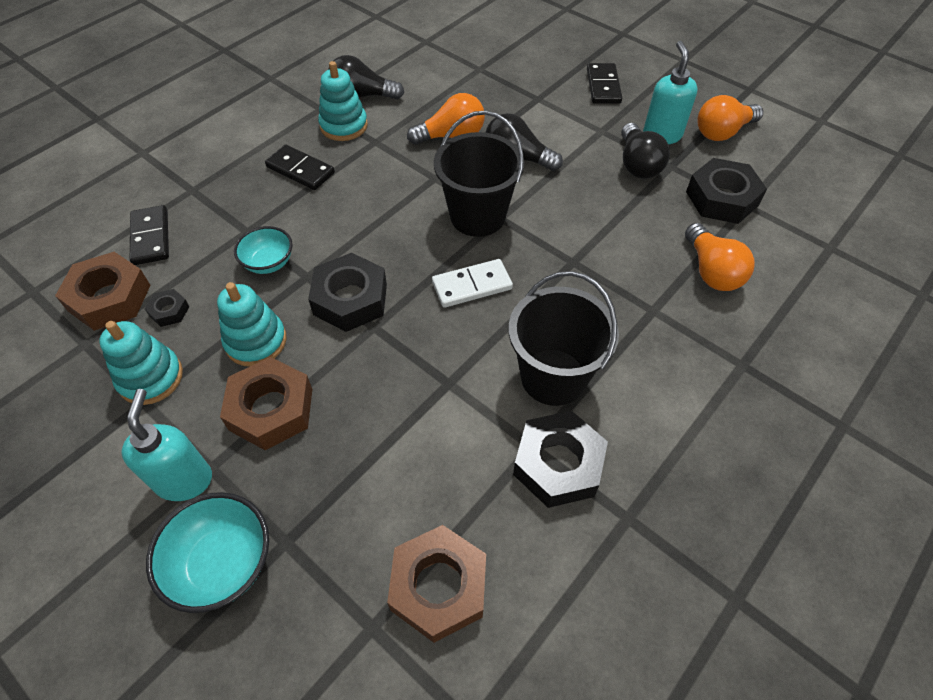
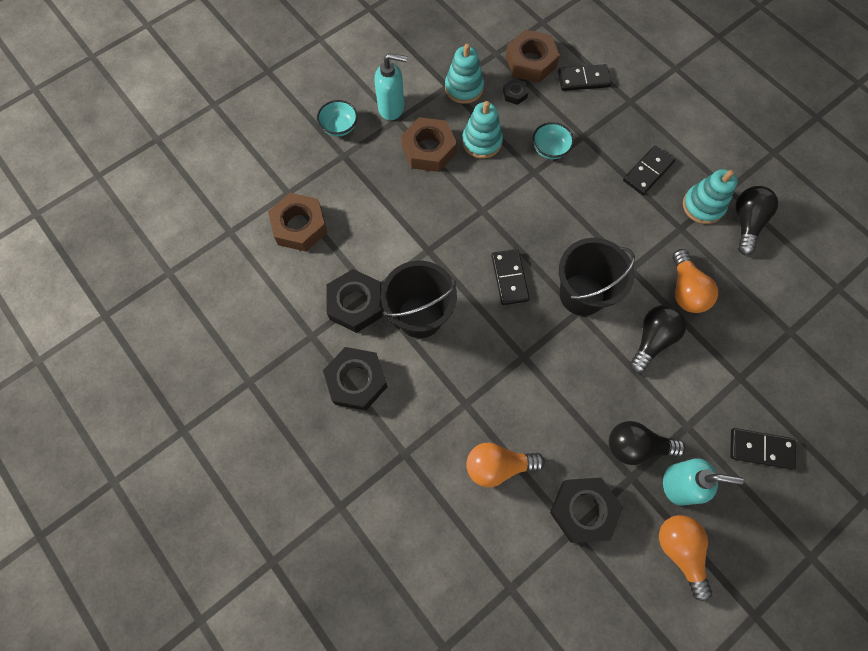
camera: 100 degrees right, 15 degrees up
turquoise bowl [146,492,269,613] -> turquoise bowl [317,100,358,137], size x0.66
black nut [308,253,387,332] -> black nut moved to [323,347,388,411]
white domino [432,259,513,308] -> black domino [491,249,530,305]

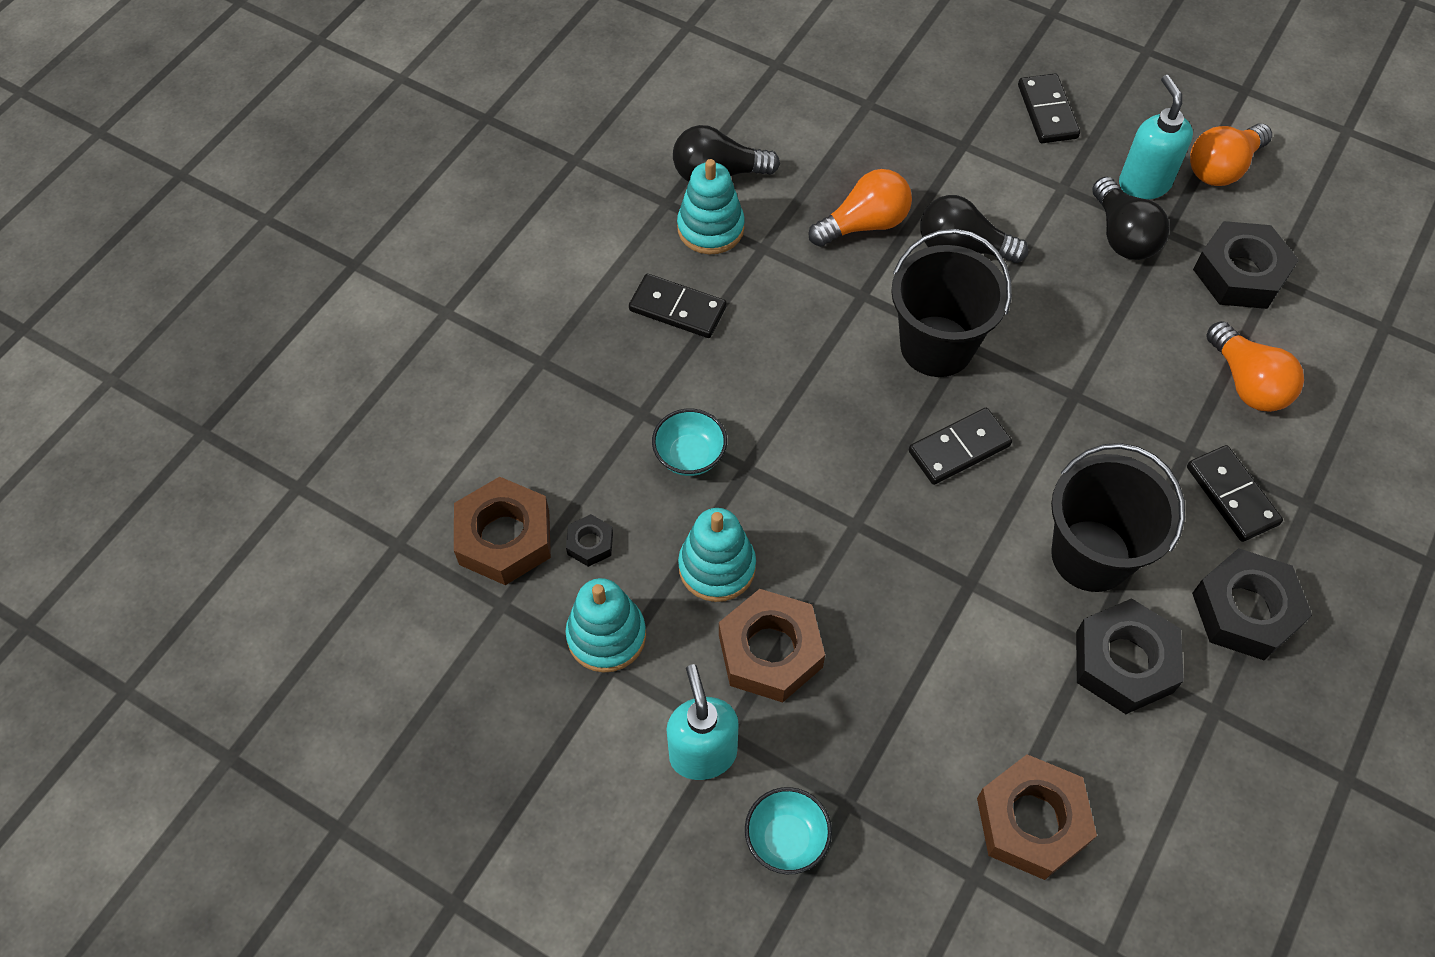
camera: 110 degrees left, 10 degrees down
black domino [558,64,611,91] -> black domino moved to [1187,445,1283,542]

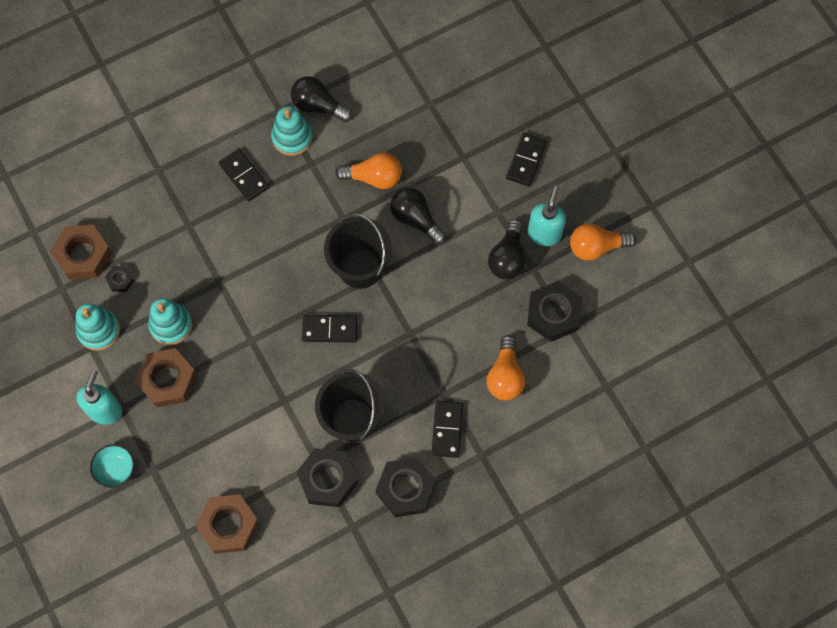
camera: 30 degrees right, 10 degrees up
turquoise bowl [652,409,727,476] -> none

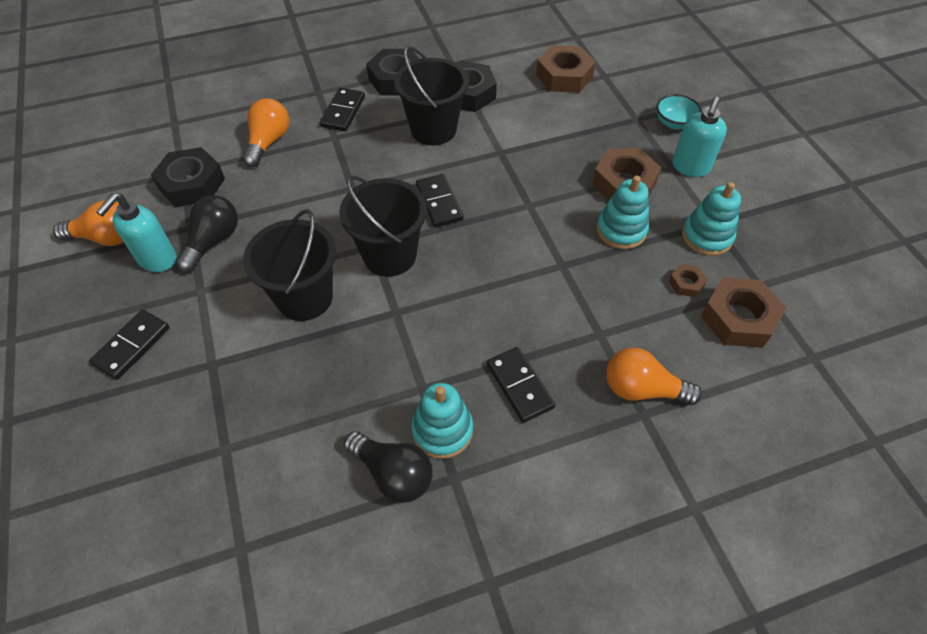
camera: 170 degrees left, 15 degrees down
black nut [105,266,134,292] -> brown nut [669,264,707,297]
black domino [302,315,358,343] -> black domino turned 60 degrees clockwise [416,174,464,227]
orange light bulb [335,153,402,189] -> orange light bulb moved to [606,348,702,405]
black light bulb [390,187,446,244] -> black bucket [243,209,336,321]

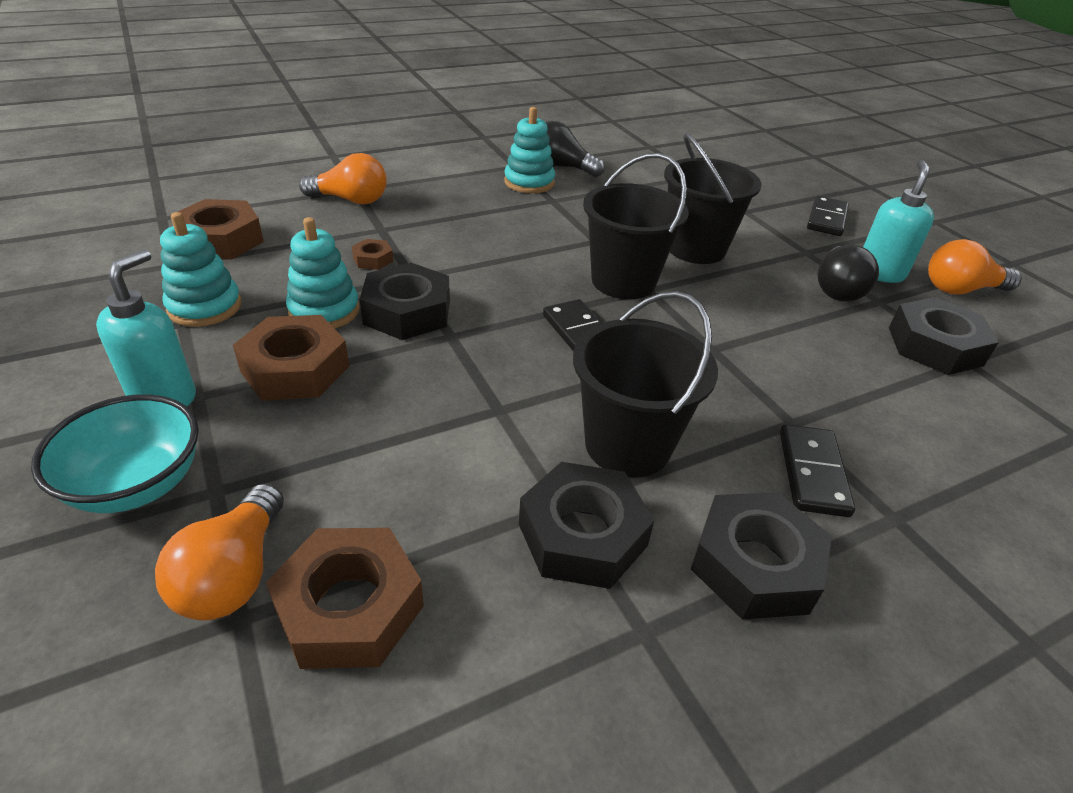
camera: 170 degrees right, 15 degrees down
orange light bulb [243,98,289,167] -> orange light bulb moved to [155,484,284,621]
black domino [487,347,555,423] -> none
turquoise bowl [656,94,702,129] -> turquoise bowl [31,394,199,513], size x1.51
brown nut [669,264,707,297] -> brown nut moved to [352,239,393,270]
none -> black nut [360,262,450,340]

